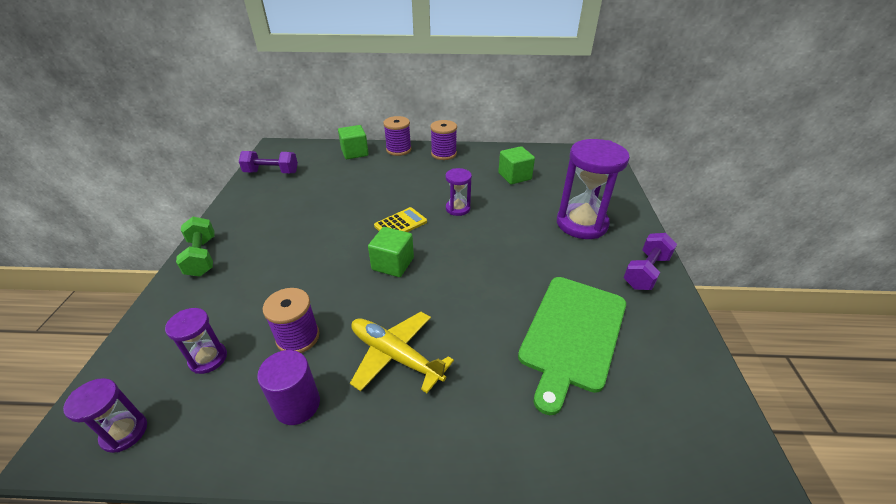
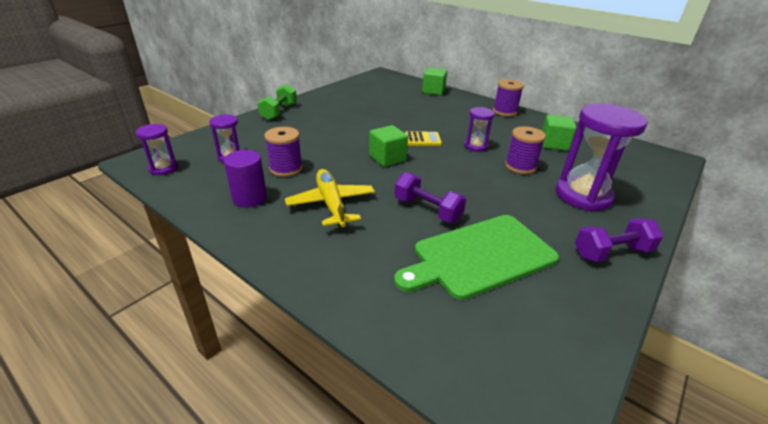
camera: 35 degrees right, 5 degrees down
purple dumbbell [239,151,298,173] -> purple dumbbell moved to [394,172,466,223]
purple spool [383,116,411,156] -> purple spool moved to [505,126,546,174]

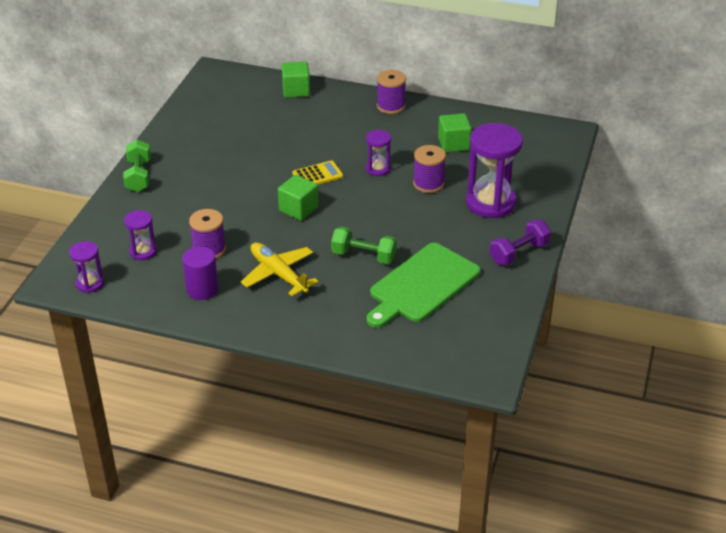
camera: 20 degrees left, 5 degrees up
purple dumbbell [394,172,466,223] -> green dumbbell [331,227,397,264]

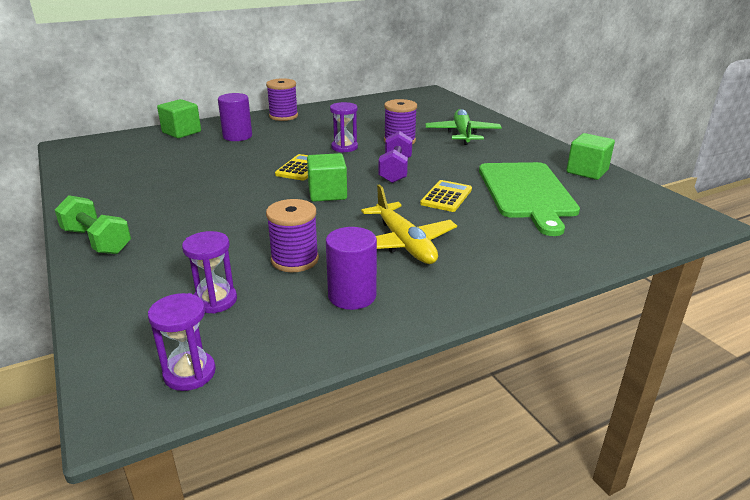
camera: 45 degrees left, 10 degrees down
yellow plane [241,242,319,296] -> yellow plane turned 120 degrees counterclockwise [361,184,457,264]
green dumbbell [331,227,397,264] -> yellow calculator [420,180,472,212]
green cube [438,113,472,153] -> green cube moved to [566,133,615,180]
purple hourglass [466,123,523,219] -> green plane [425,109,502,145]
purple dumbbell [490,220,551,266] -> purple dumbbell moved to [379,131,413,183]
none -> purple cylinder [218,93,252,141]

